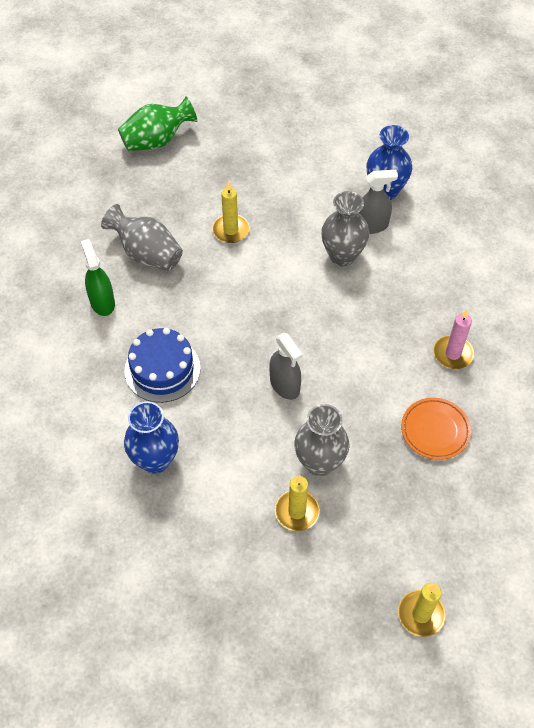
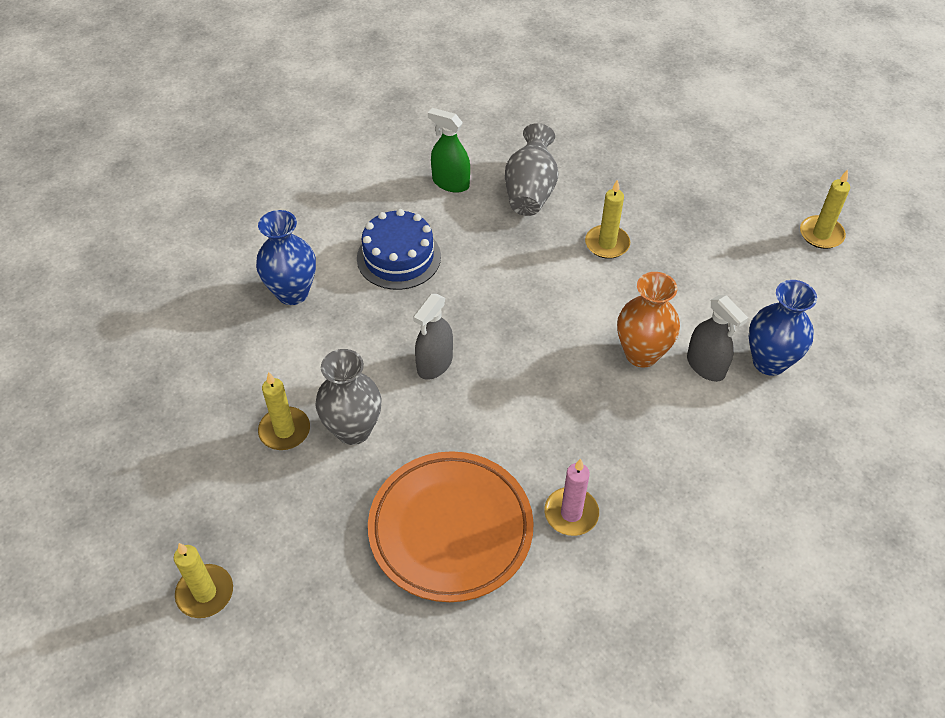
camera: 65 degrees right, 5 degrees down
green spray bottle [81,239,115,316] -> green spray bottle turned 105 degrees counterclockwise [428,108,470,193]
green vase [118,96,197,151] -> none
grey vase [321,191,369,266] -> orange vase [617,272,680,368]
orange plate [401,398,471,460] -> orange plate [368,451,534,602], size x1.82
none -> yellow candle [800,170,850,249]

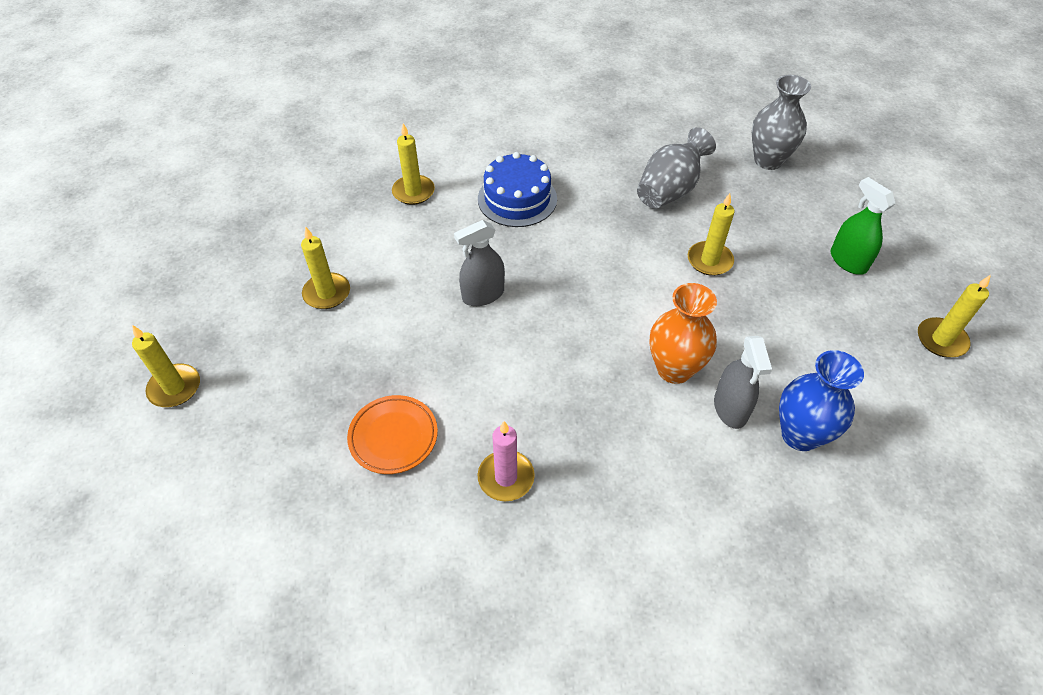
camera: 30 degrees right, 0 degrees up
blue vase [256,210,316,305] -> yellow candle [392,123,435,205]
grey vase [315,349,382,445] -> grey vase moved to [752,75,811,170]
orange plate [368,451,534,602] -> orange plate [347,395,438,474], size x0.55
green spray bottle [428,108,470,193] -> green spray bottle moved to [831,177,896,275]

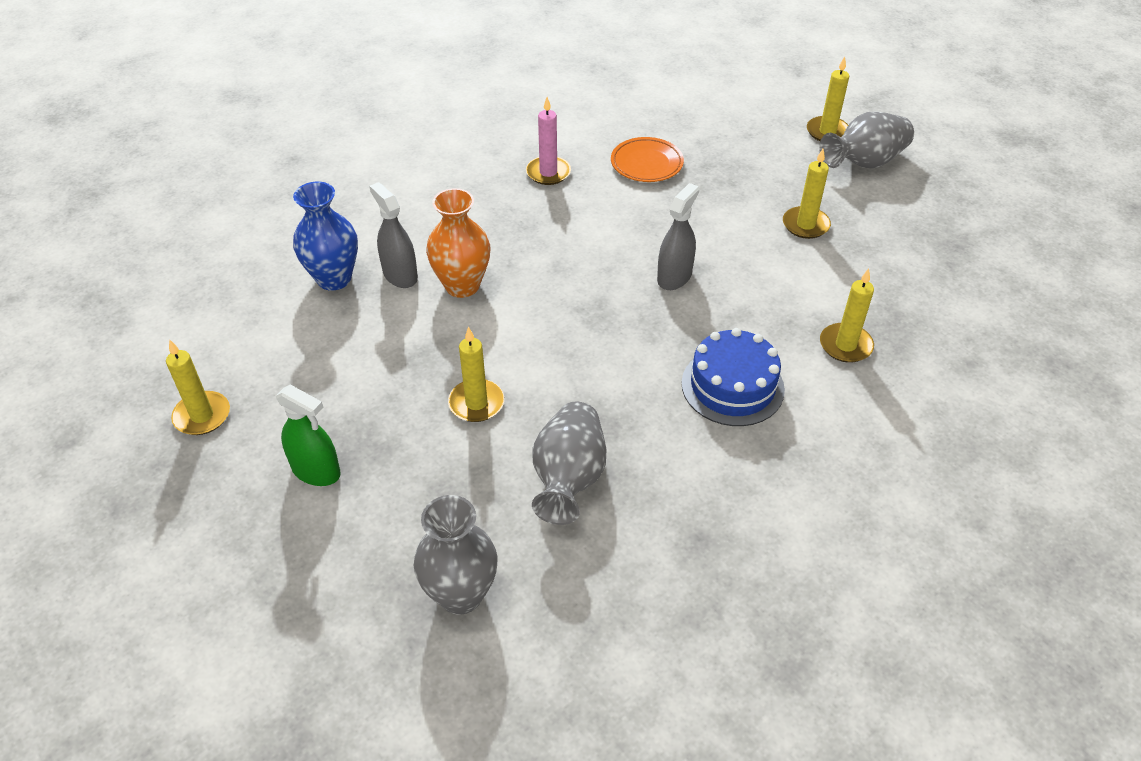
camera: 150 degrees right, 5 degrees down
none -> grey vase [819,111,914,168]

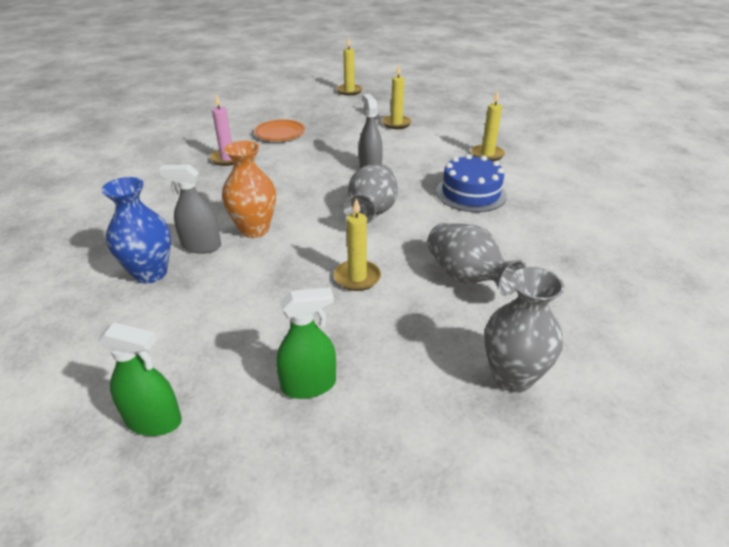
camera: 45 degrees left, 10 degrees down
yellow candle [166,339,230,435] -> green spray bottle [98,322,182,436]
grey vase [819,111,914,168] -> grey vase moved to [344,164,398,224]

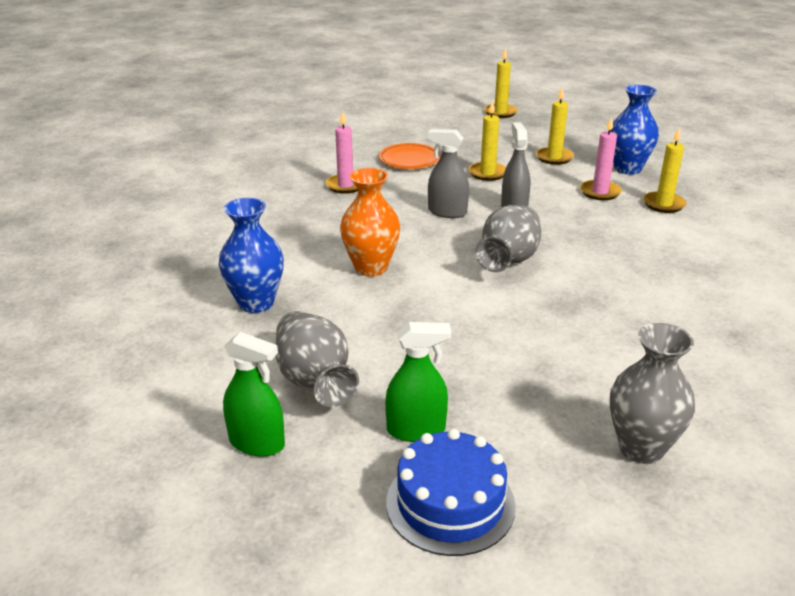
camera: 10 degrees right, 5 degrees down
grey spray bottle [159,164,221,254] -> grey spray bottle moved to [428,129,469,218]
yellow candle [334,198,381,291] -> yellow candle moved to [469,100,506,181]
grey vase [427,223,526,296] -> grey vase moved to [275,311,359,407]
blue cake [436,154,507,212] -> blue cake moved to [386,429,516,556]
none -> pink candle [580,116,622,200]
none -> blue vase [610,84,659,174]

